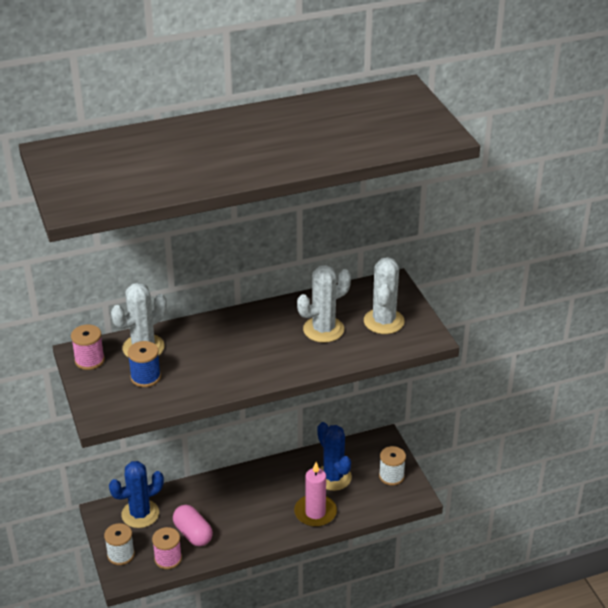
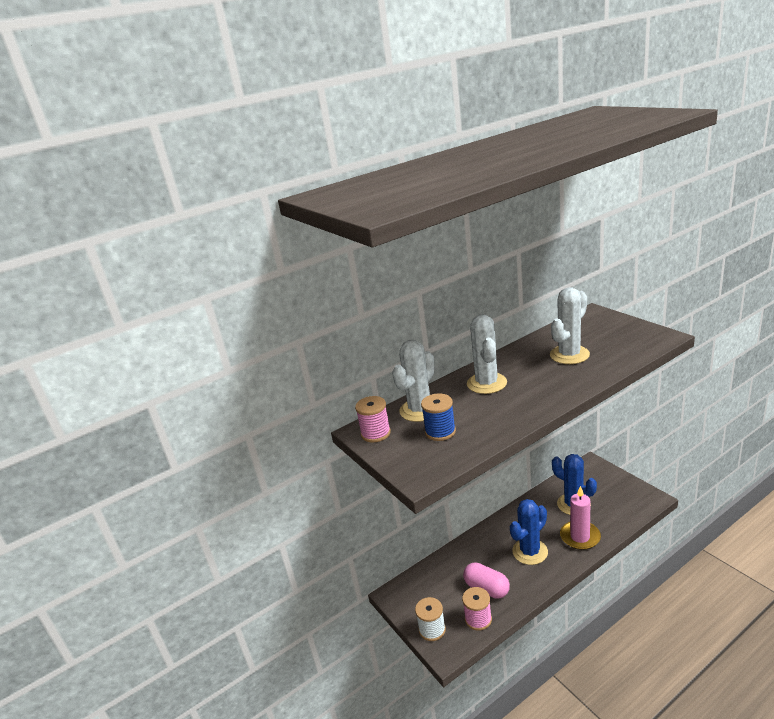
camera: 10 degrees left, 10 degrees down
blue cactus [109,461,164,528] -> blue cactus moved to [510,499,548,565]
white cactus [364,257,405,334] -> white cactus moved to [467,315,507,394]
white spool [379,446,406,485] -> none

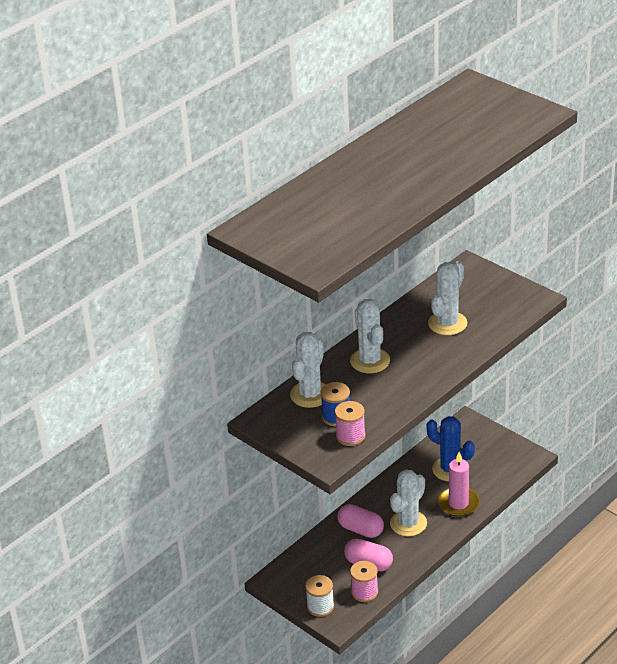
camera: 15 degrees left, 10 degrees up
pink spool [355,396,391,443] -> pink spool moved to [335,401,366,446]
blue cactus [510,499,548,565] -> white cactus [390,470,427,536]
none -> pink capsule [338,504,384,538]

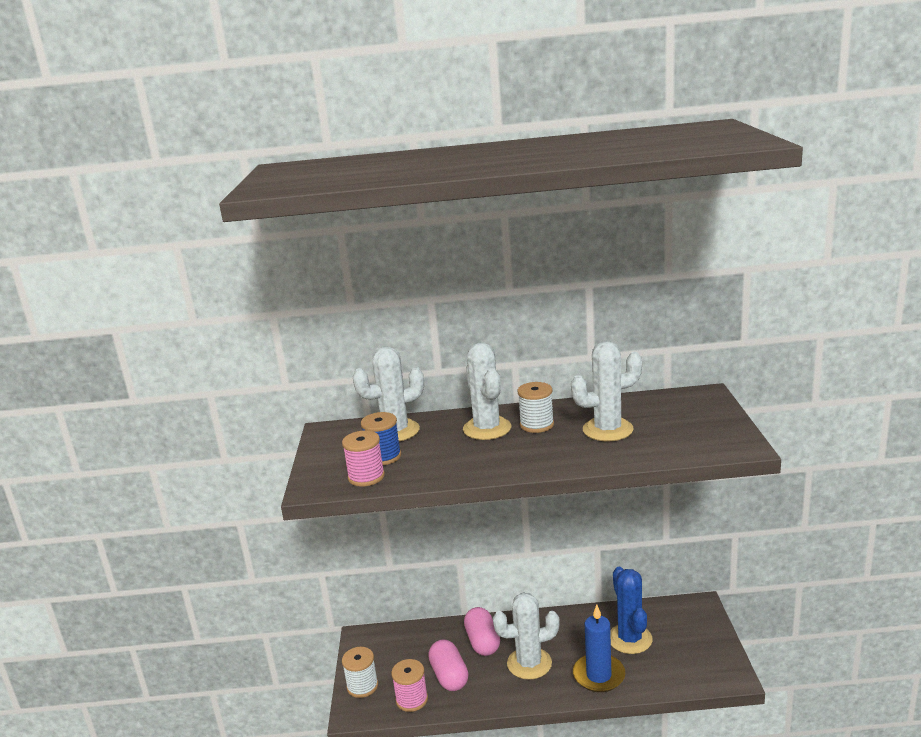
camera: 45 degrees right, 15 degrees down
white cactus [350,299,390,373] -> white cactus turned 45 degrees counterclockwise [463,343,511,440]
pink candle [438,452,480,517] -> blue candle [573,604,625,692]
none -> white spool [517,382,554,433]

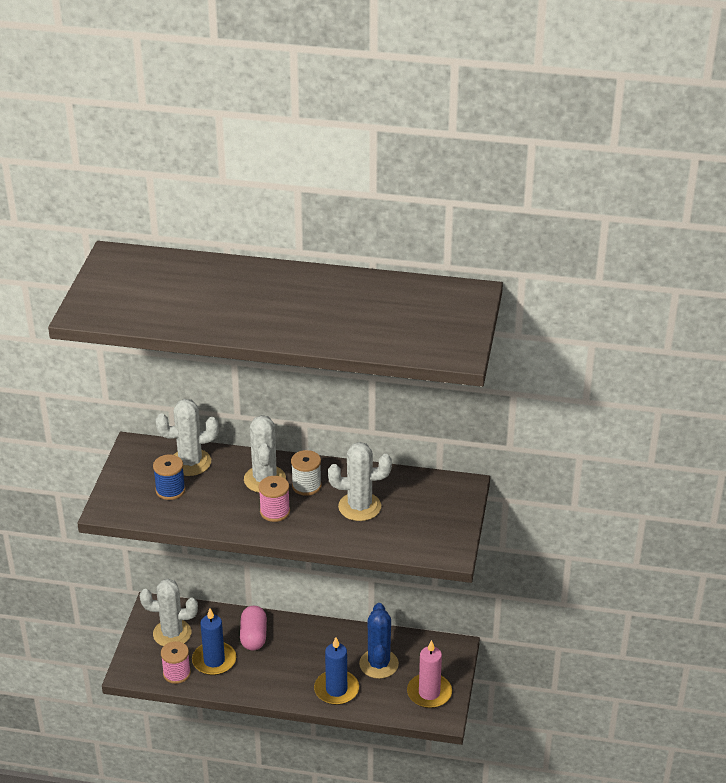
camera: 10 degrees right, 15 degrees up
pink spool [342,430,385,487] -> pink spool moved to [259,476,290,522]
white spool [342,647,378,698] -> none
pink capsule [428,639,469,691] -> blue candle [192,608,236,675]
white cactus [493,593,560,680] -> white cactus moved to [140,579,198,646]
none -> pink candle [407,640,452,708]

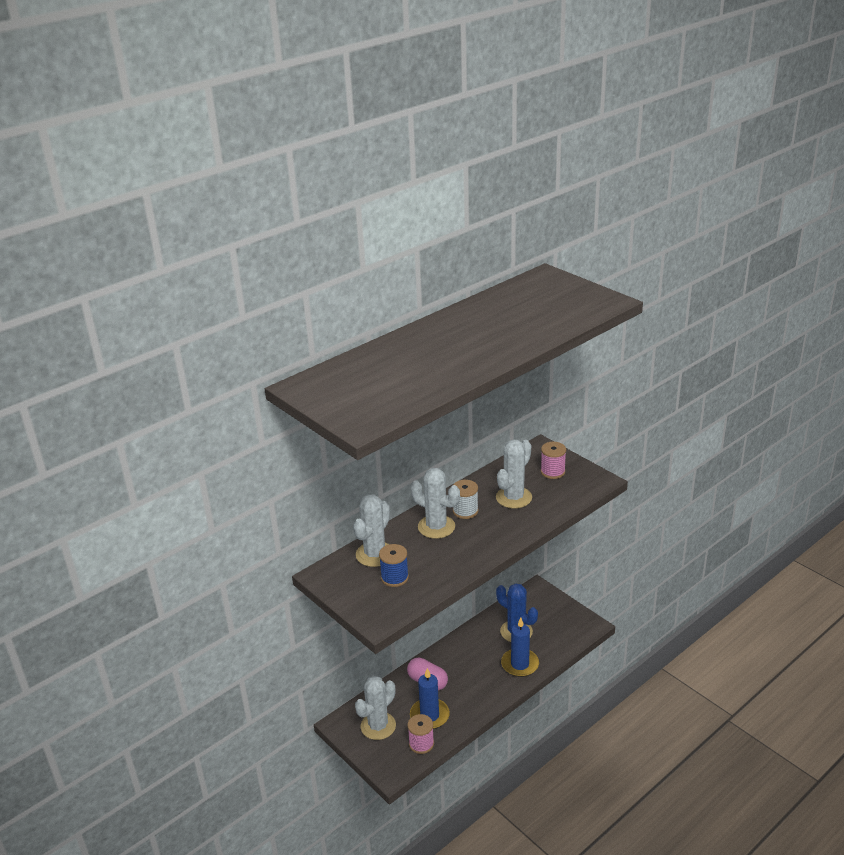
camera: 50 degrees left, 5 degrees down
pink spool [259,476,290,522] -> pink spool moved to [541,442,566,479]
pink candle [407,640,452,708] -> none

